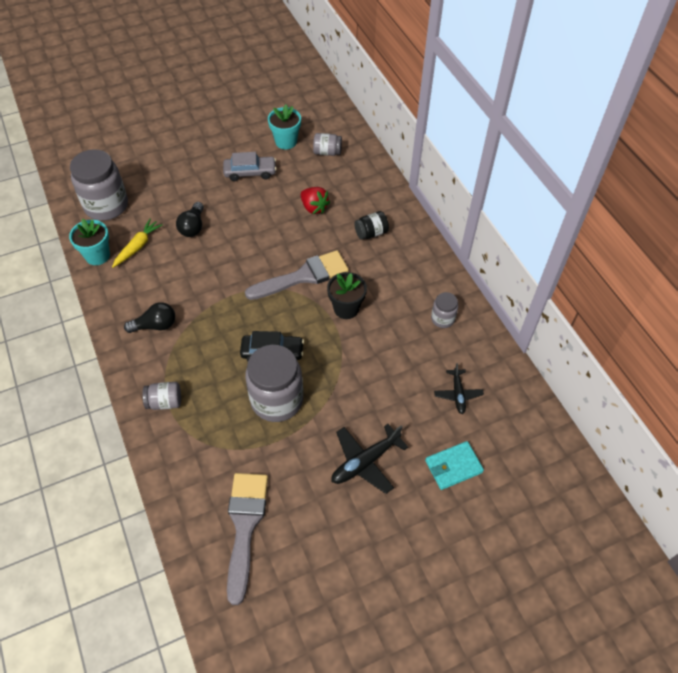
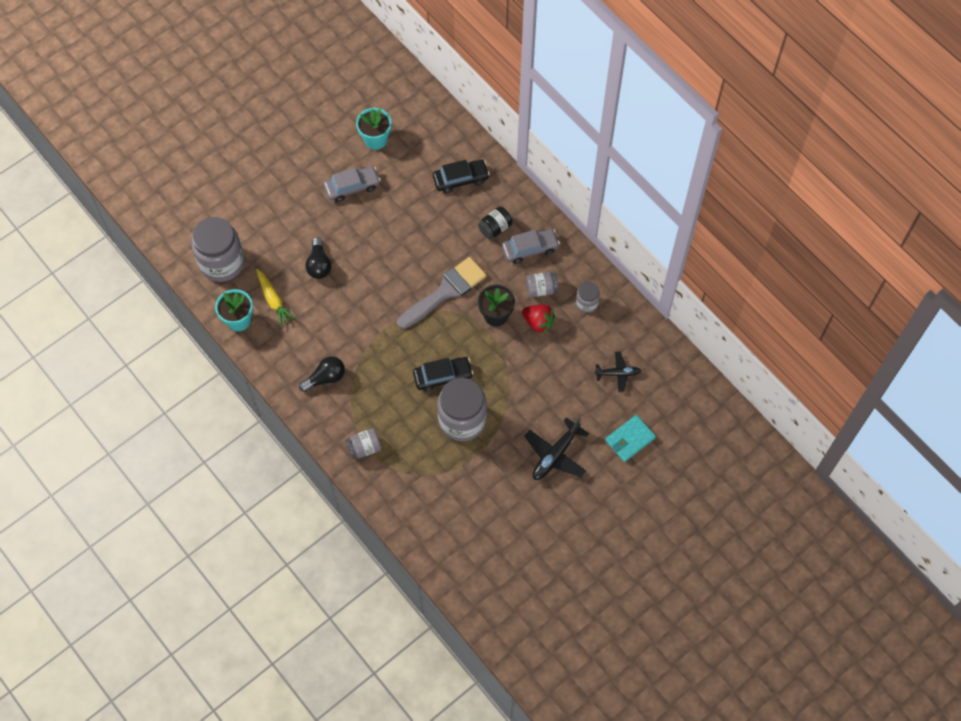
camera: 15 degrees left, 10 degrees up
yellow carrot [112,219,163,268] -> yellow carrot turned 135 degrees clockwise [256,269,296,327]
grey brush [227,473,268,605] -> none
red strawberry [301,187,330,214] -> red strawberry moved to [522,304,555,334]
grey jar [313,133,342,156] -> grey jar moved to [526,272,559,297]
black plane [434,363,484,414] -> black plane turned 75 degrees counterclockwise [594,352,641,393]
none -> black car [433,160,490,193]
none -> grey car [502,229,560,264]

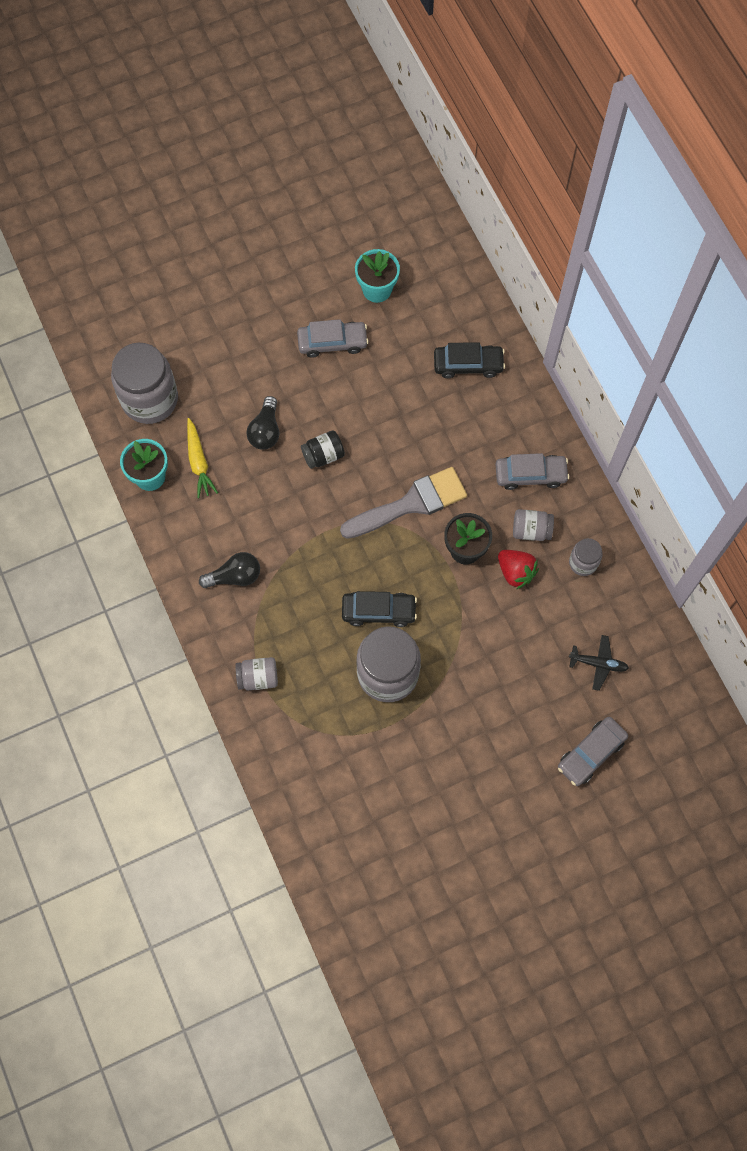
camera: 15 degrees right, 5 degrees up
black jar [478,207,513,239] -> black jar moved to [301,430,345,469]
black plane [524,417,589,480] -> none
turquoise wallet [605,415,656,462] -> grey car [558,717,628,786]

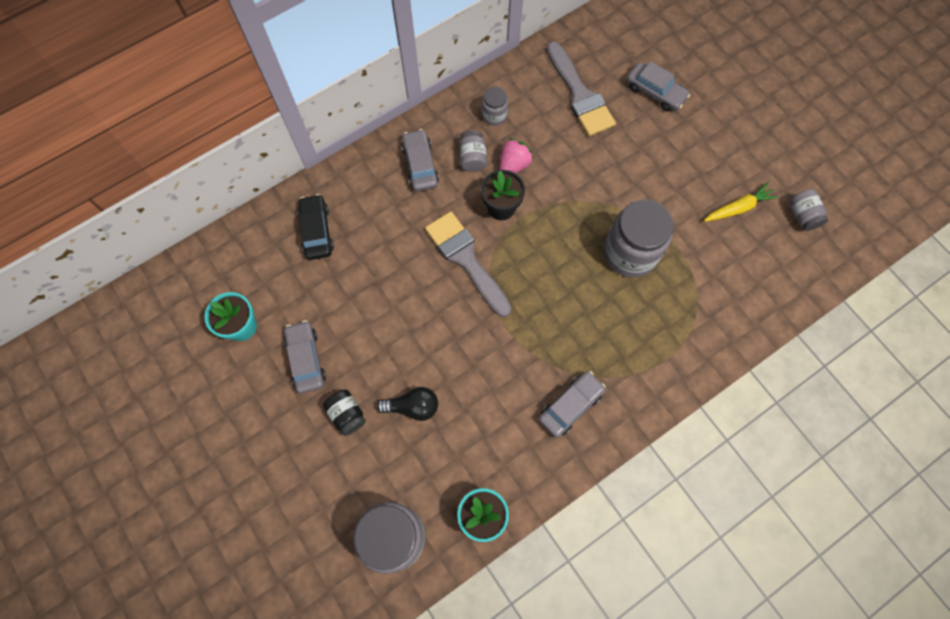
camera: 100 degrees left, 0 degrees up
yellow carrot [187,418,218,498] -> yellow carrot moved to [704,182,779,222]
black light bulb [199,552,260,588] -> grey car [539,371,606,438]
grey jar [235,657,278,690] -> grey jar moved to [789,189,828,231]
black jar [301,430,345,469] -> black jar moved to [323,390,366,436]
black car [342,591,417,627] -> none
red strawberry [498,550,539,589] -> pink strawberry [499,138,534,173]
black plane [569,635,629,691] -> grey brush [547,41,616,136]

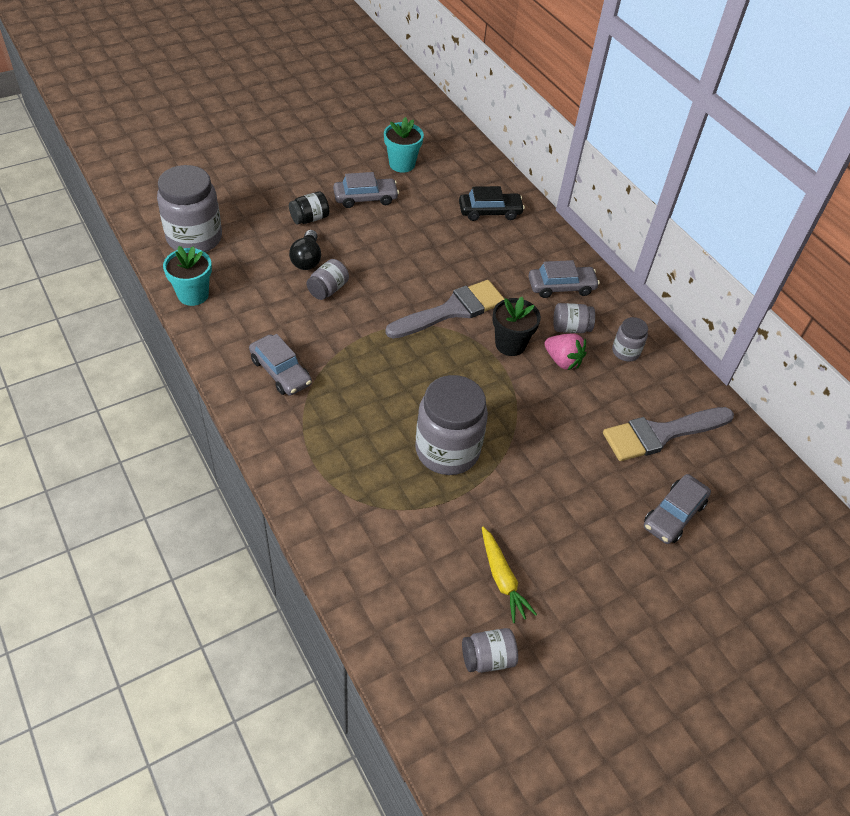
camera: 90 degrees right, 20 degrees down
none -> grey jar [306,259,349,300]

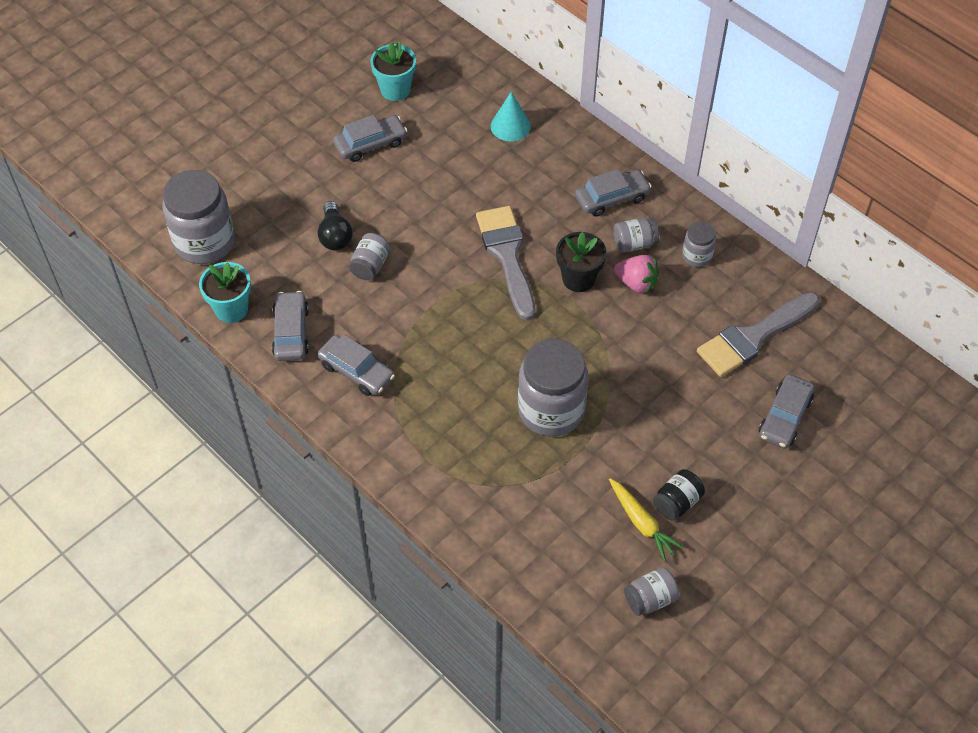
camera: 10 degrees left, 5 degrees up
black jar [289,191,329,225] -> black jar moved to [653,469,705,520]
grey brush [386,280,505,339] -> grey brush turned 60 degrees counterclockwise [476,206,535,320]
black car [459,186,525,221] -> turquoise cone [491,91,531,142]
none -> grey car [272,291,309,361]

